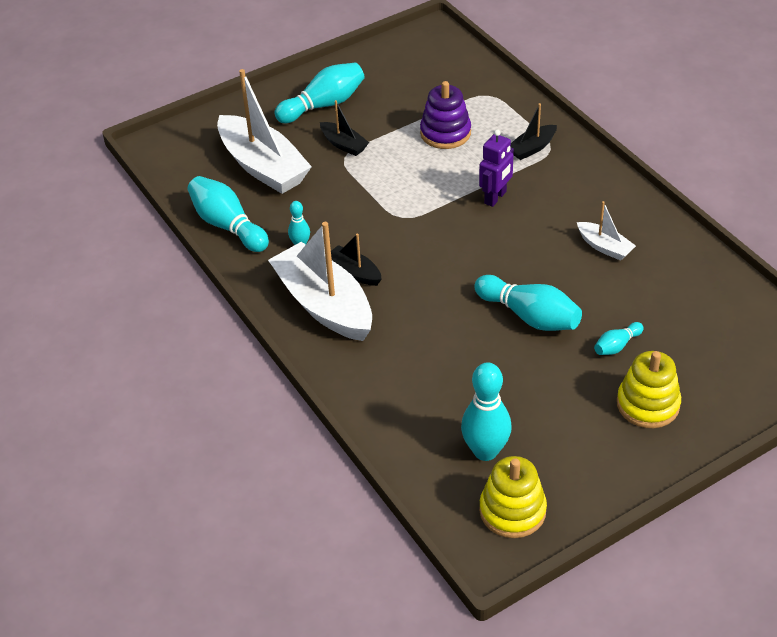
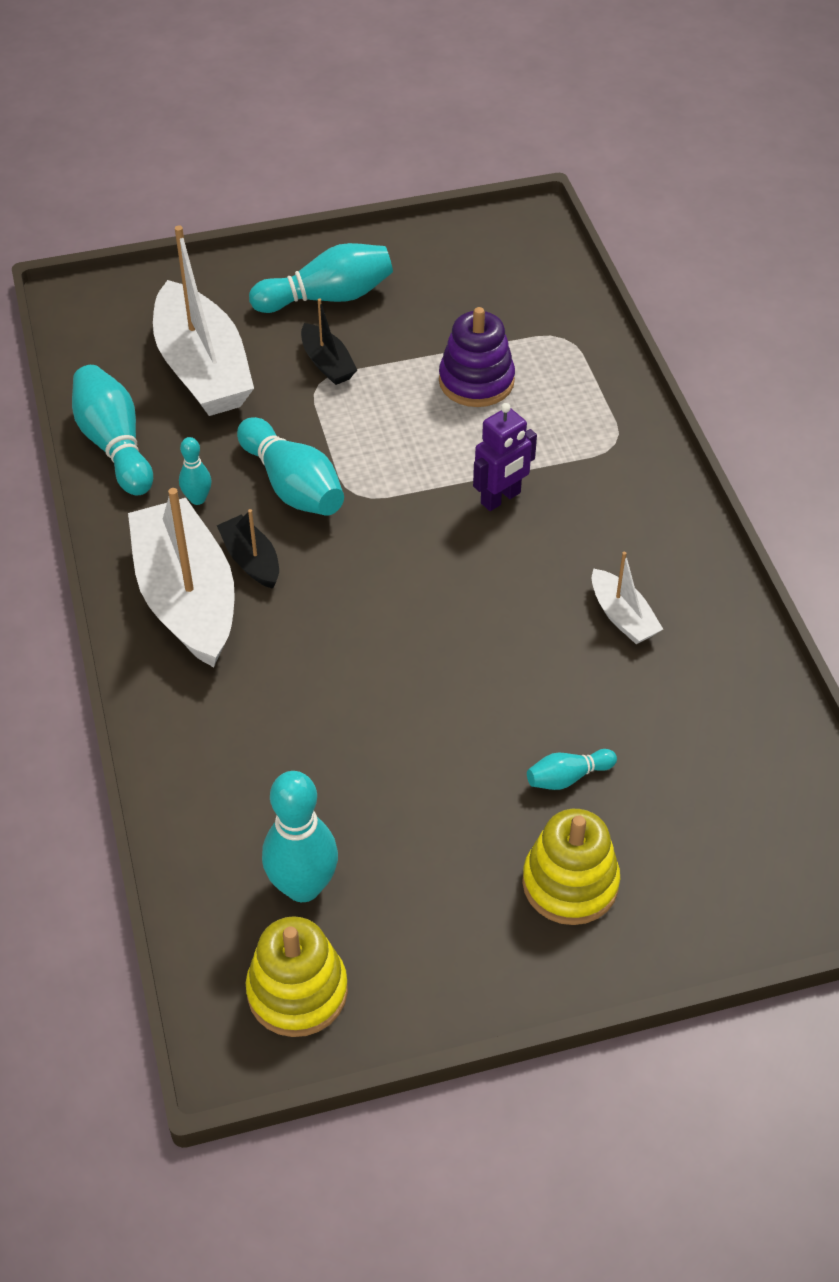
camera: 15 degrees right, 5 degrees up
turquoise bowling pin [474,275,582,331] -> turquoise bowling pin moved to [237,417,344,516]
black boat [511,103,557,160] -> none

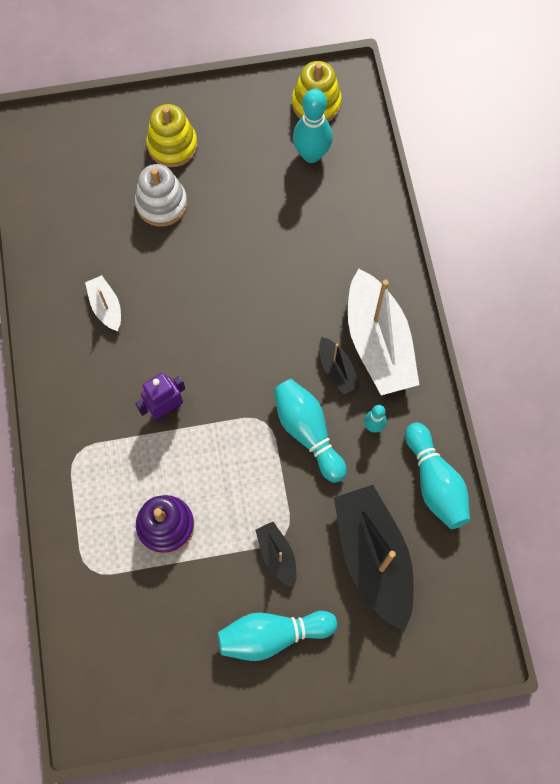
camera: 175 degrees left, 20 degrees up
white boat [153,225,254,416] -> black boat [334,485,414,631]
turquoise bowling pin [527,749,617,790] -> white stacking toy [135,164,187,227]

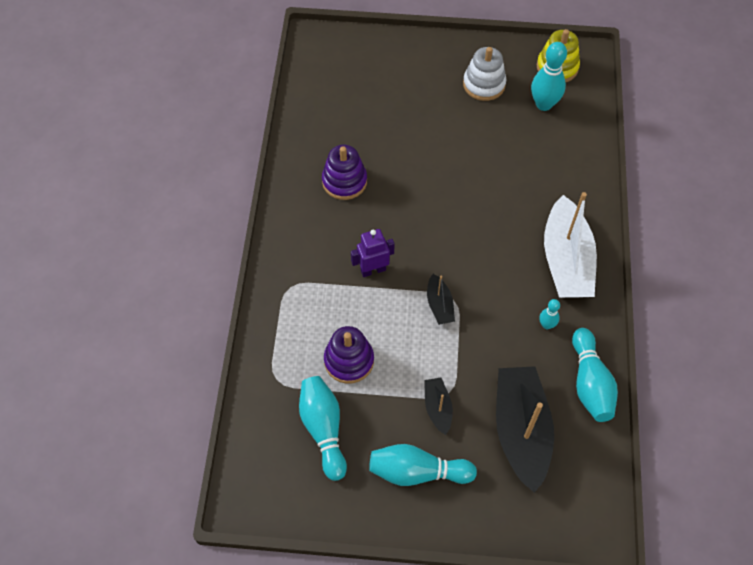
camera: 15 degrees right, 10 degrees down
white boat [85,275,121,331] -> purple stacking toy [322,145,367,200]
white stacking toy [135,164,187,227] -> white stacking toy moved to [463,47,506,101]
yellow stacking toy [146,104,198,167] -> none
turquoise bowling pin [274,379,347,483] -> turquoise bowling pin moved to [299,376,347,481]
black boat [319,337,360,395] -> black boat moved to [427,274,455,325]

